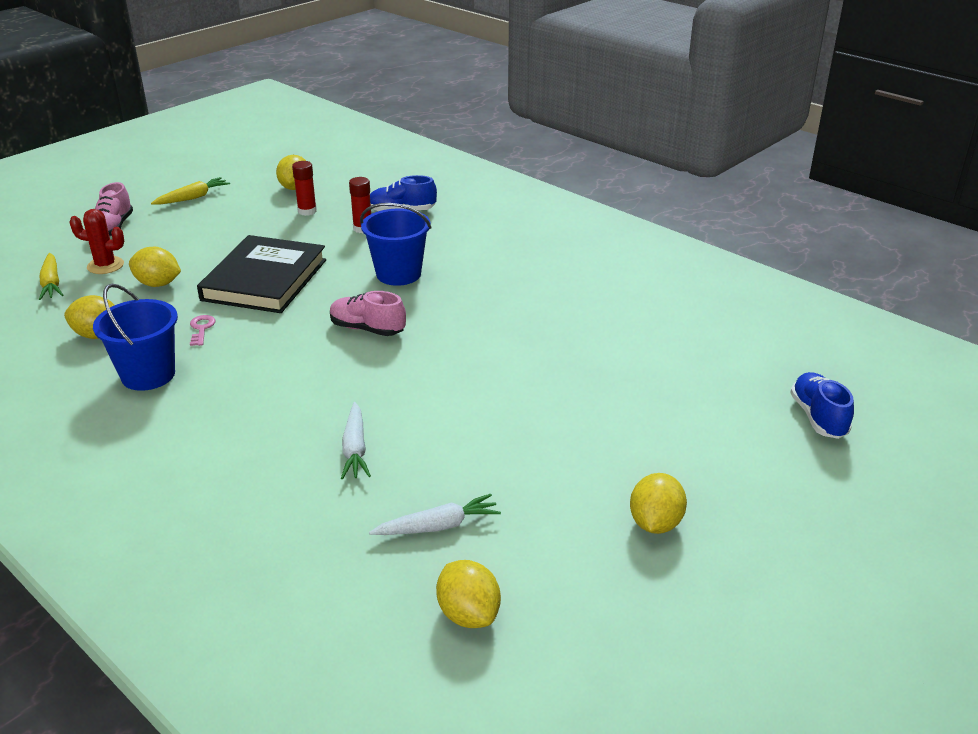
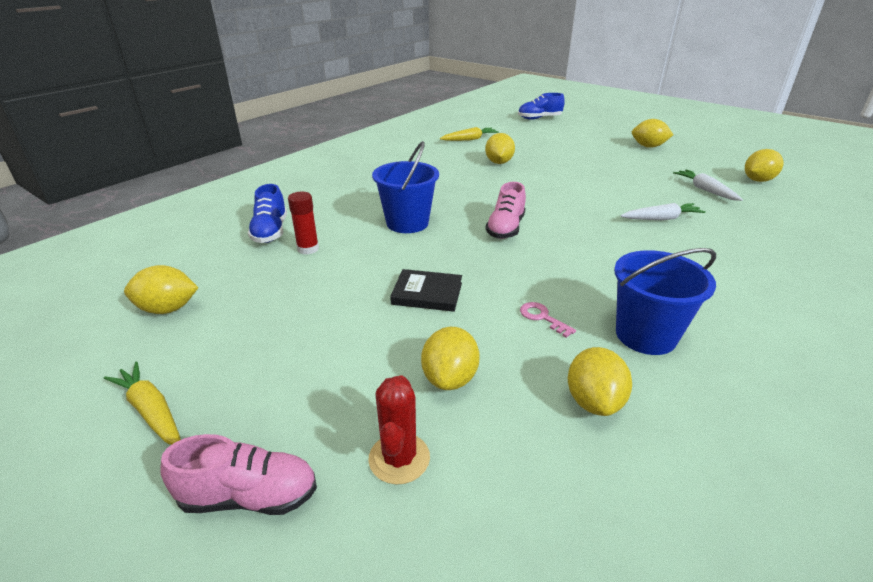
camera: 95 degrees left, 0 degrees up
yellow carrot [39,253,63,300] -> yellow carrot moved to [440,127,499,141]
pink key [190,315,215,346] -> pink key turned 60 degrees clockwise [520,302,576,338]
black book [197,235,326,313] -> black book [390,269,462,312], size x0.50
red glue stick [292,161,317,216] -> none
none -> yellow lemon [485,133,515,164]

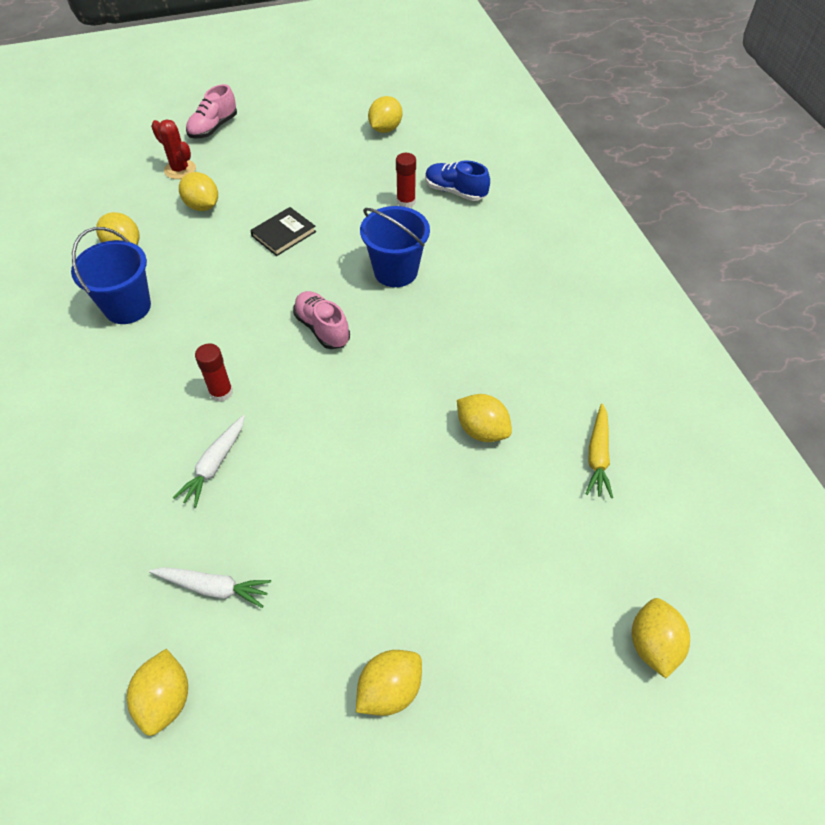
camera: 125 degrees right, 20 degrees up
yellow carrot [104,362,181,445] -> none
blue shoe [518,93,565,120] -> yellow lemon [632,598,690,679]
pink key [520,302,576,338] -> none
none -> red glue stick [195,343,233,402]

